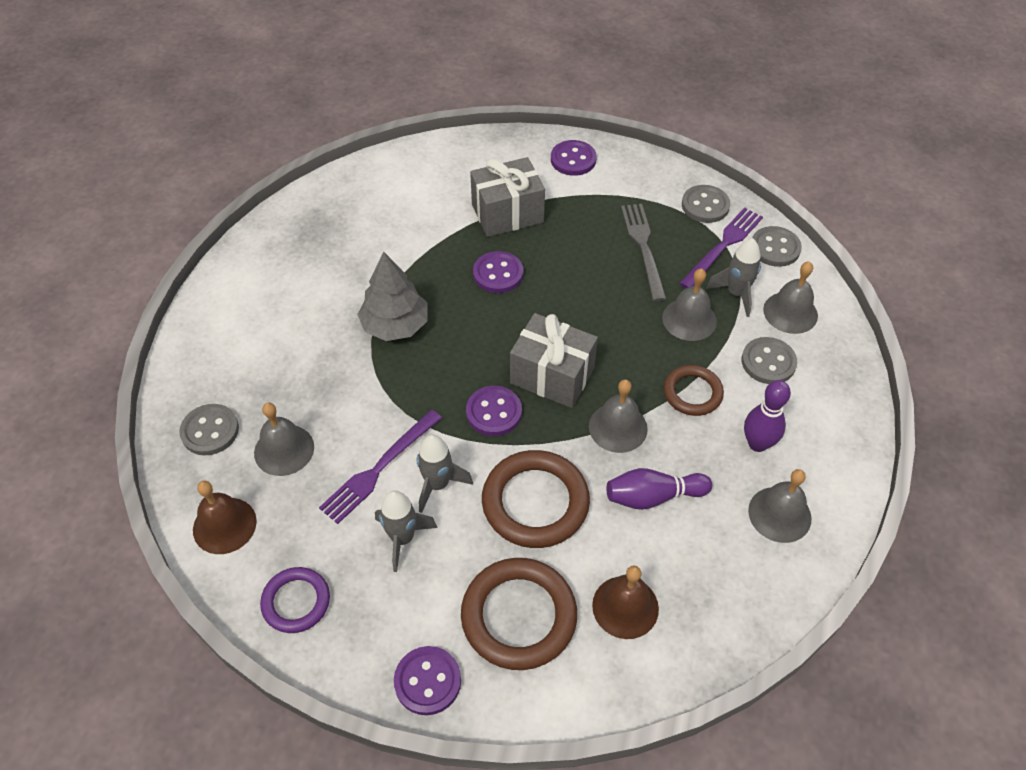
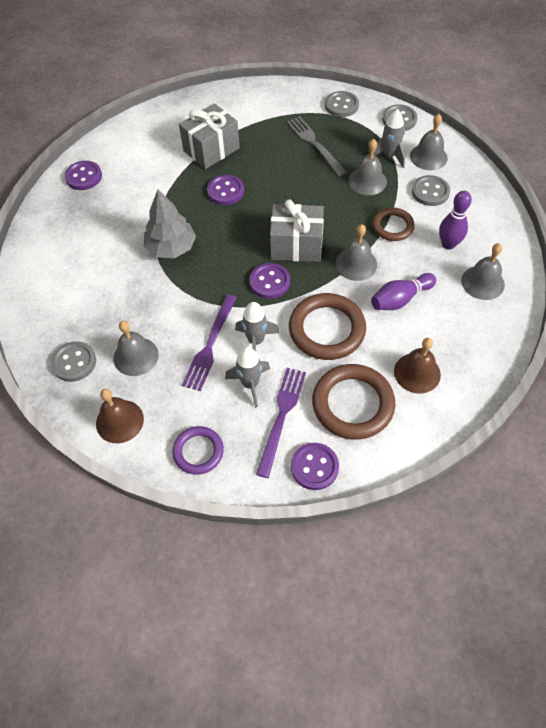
camera: 20 degrees left, 5 degrees up
purple button [551,140,597,176] -> purple button moved to [64,161,102,190]
purple fork [679,207,763,288] -> purple fork moved to [256,368,306,478]

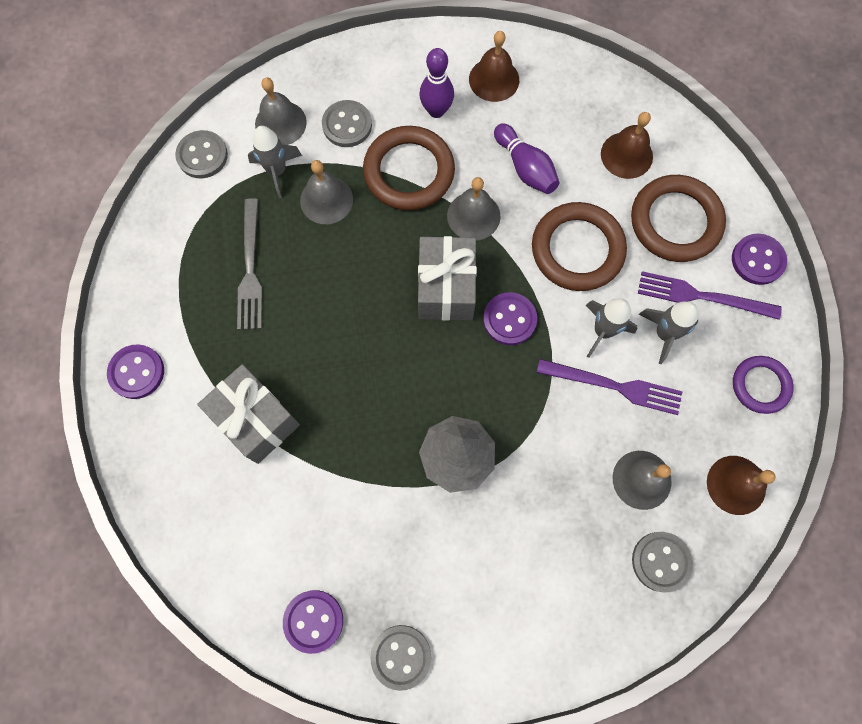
camera: 95 degrees left, 15 degrees up
purple button [207,175,244,205] -> purple button moved to [107,344,164,399]
grey fork [287,116,347,177] -> grey fork turned 60 degrees counterclockwise [237,198,262,330]
grey button [325,91,359,117] -> grey button moved to [370,625,431,691]
brown ring [372,208,415,241] -> brown ring [363,126,455,210], size x1.67
grey bell [461,243,505,300] -> brown bell [469,31,519,102]

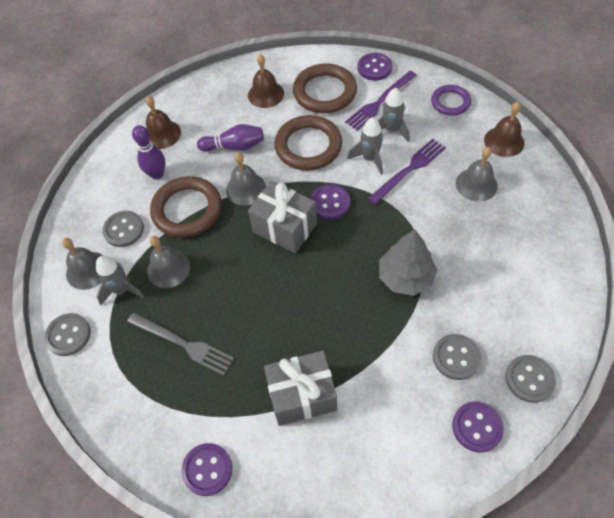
camera: 55 degrees left, 15 degrees down
grey button [632,532,693,592] -> grey button moved to [433,334,481,380]

